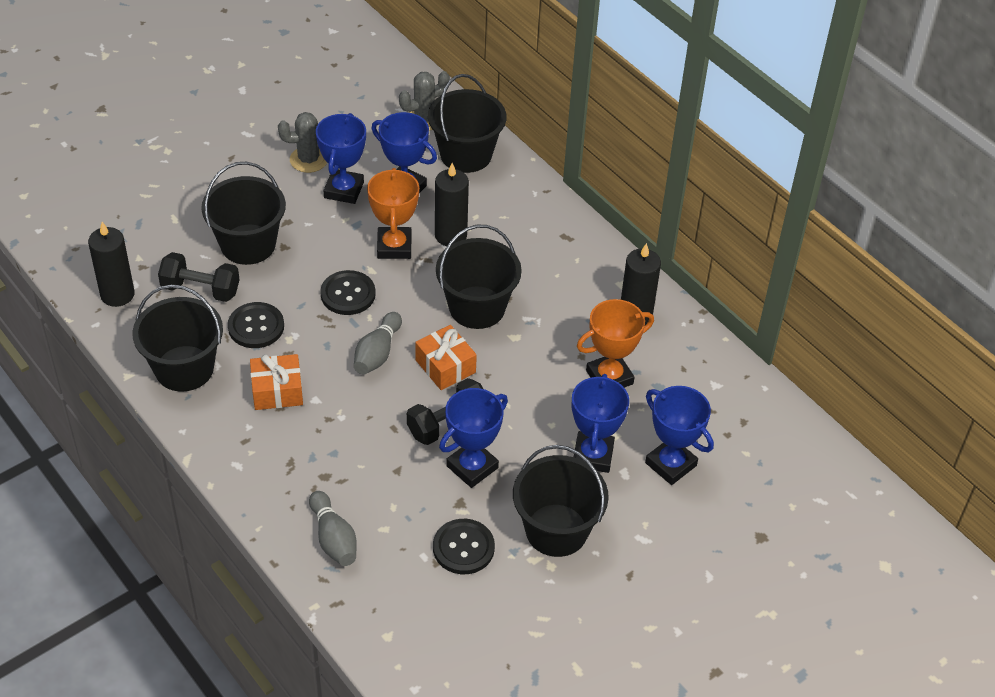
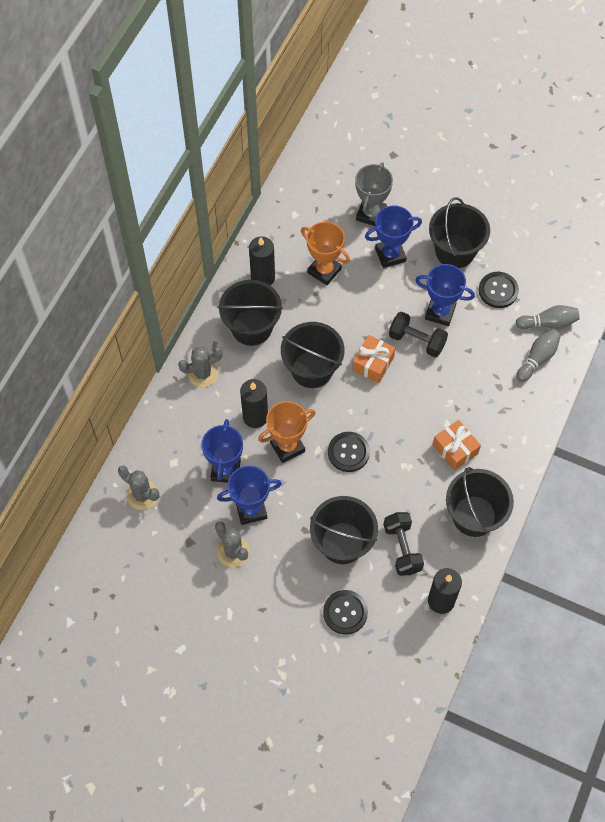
camera: 115 degrees left, 15 degrees up
black button [228,302,284,348] -> black button moved to [323,590,368,635]
grey bowling pin [354,312,402,375] -> grey bowling pin moved to [516,305,580,329]
black bucket [428,74,506,173] -> black bucket moved to [218,280,283,346]
blue trophy [645,386,714,485] -> grey trophy [355,162,393,226]
none -> grey cactus [178,347,223,387]

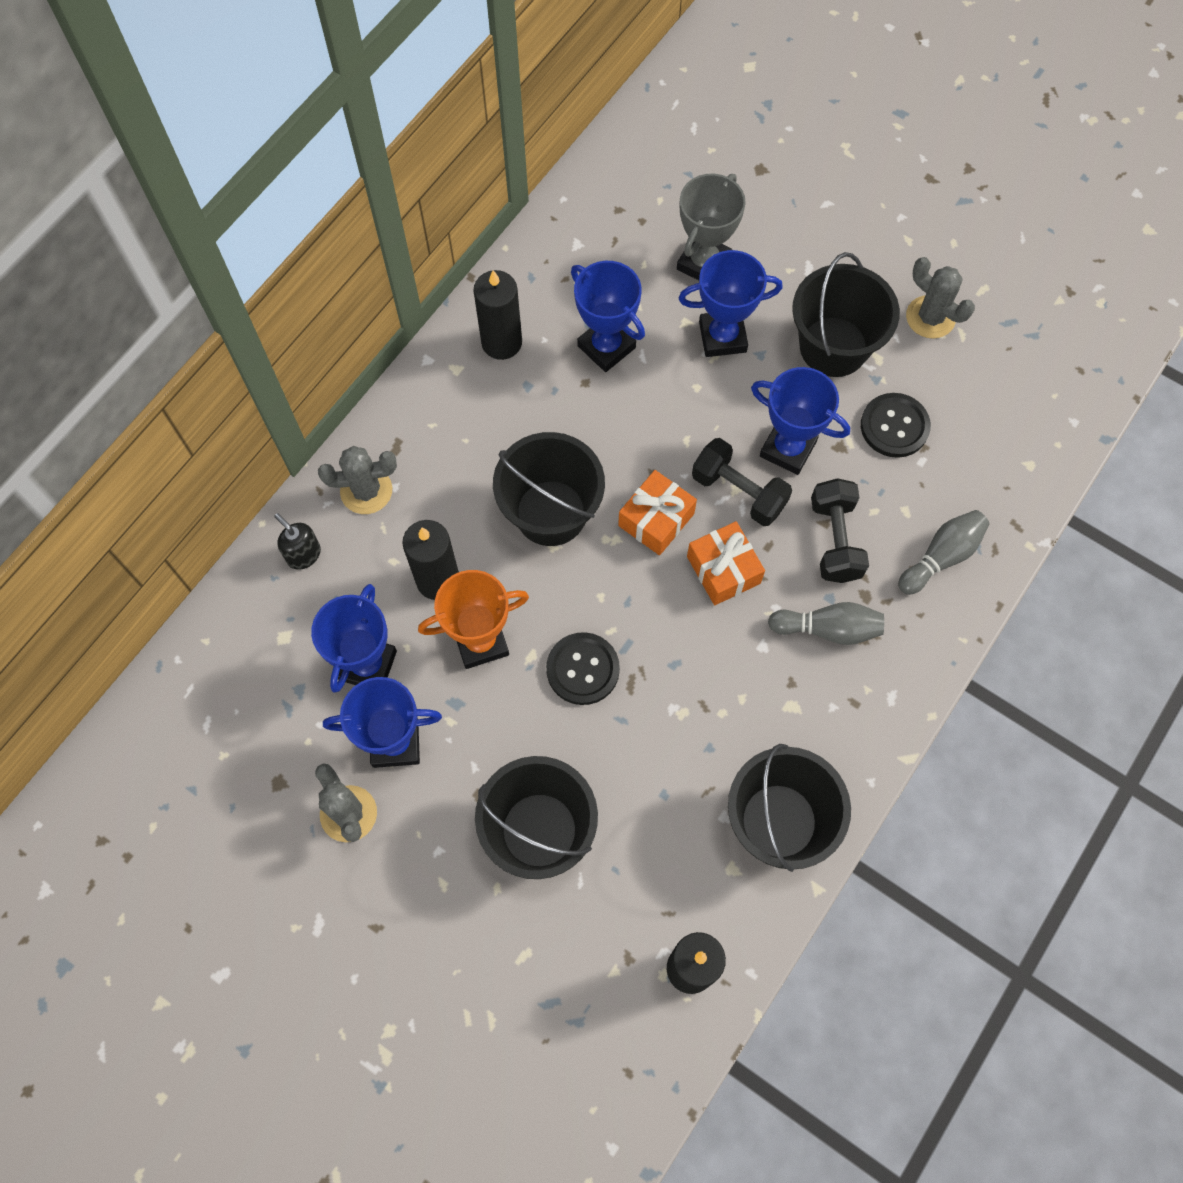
camera: 10 degrees right, 5 degrees up
grey cactus [118,466,159,510] -> grey cactus moved to [906,257,975,339]
black bucket [218,280,283,346] -> none
orange trophy [301,222,350,285] -> blue trophy [571,261,645,372]
black button [323,590,368,635] -> none
black dumbbell [384,512,424,576] -> black dumbbell moved to [811,478,869,583]
orange gift [433,420,481,471] -> orange gift moved to [687,521,765,605]
grey bowling pin [516,305,580,329] -> grey bowling pin moved to [768,602,884,645]
none -> black soap dispenser [274,513,321,570]

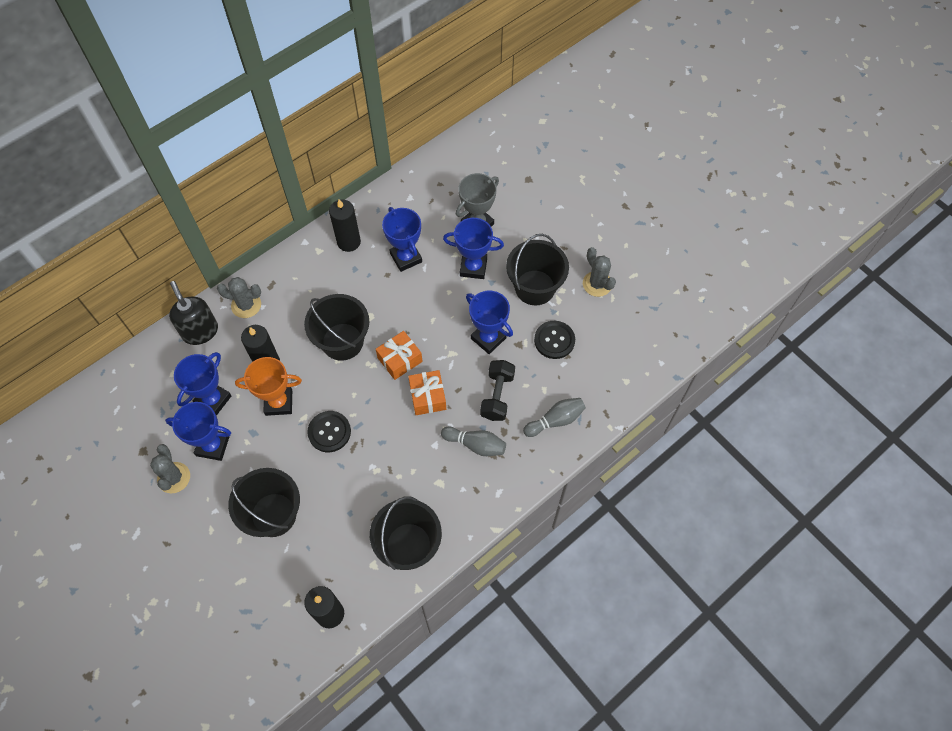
camera: 15 degrees right, 5 degrees down
black soap dispenser [274,513,321,570] -> black soap dispenser [169,281,218,345], size x1.75
black dumbbell [692,438,792,526] -> none

